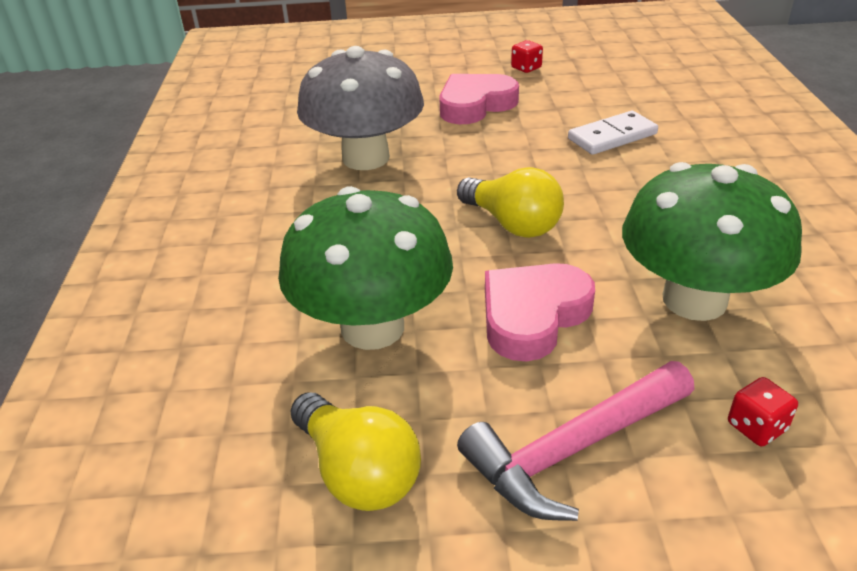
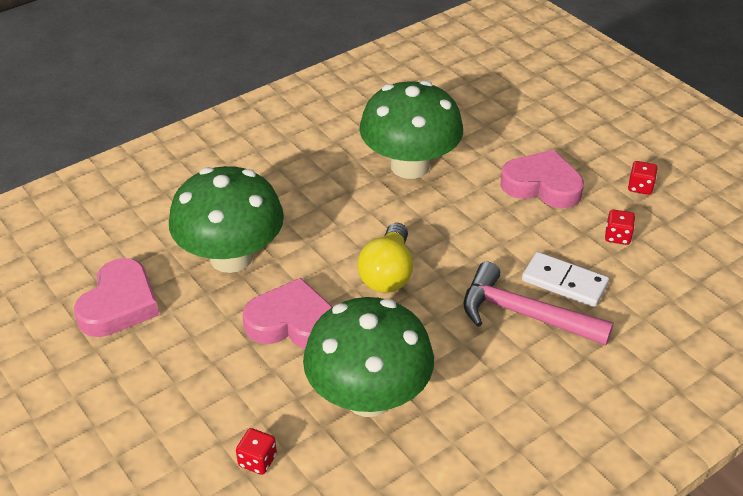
camera: 55 degrees right, 5 degrees up
yellow light bulb [291,392,421,511] -> pink heart [74,258,159,337]
grey mushroom [297,46,424,170] -> green mushroom [360,80,463,179]
pink hammer [457,361,694,521] -> pink hammer moved to [464,262,614,346]
none -> red dice [605,209,635,245]

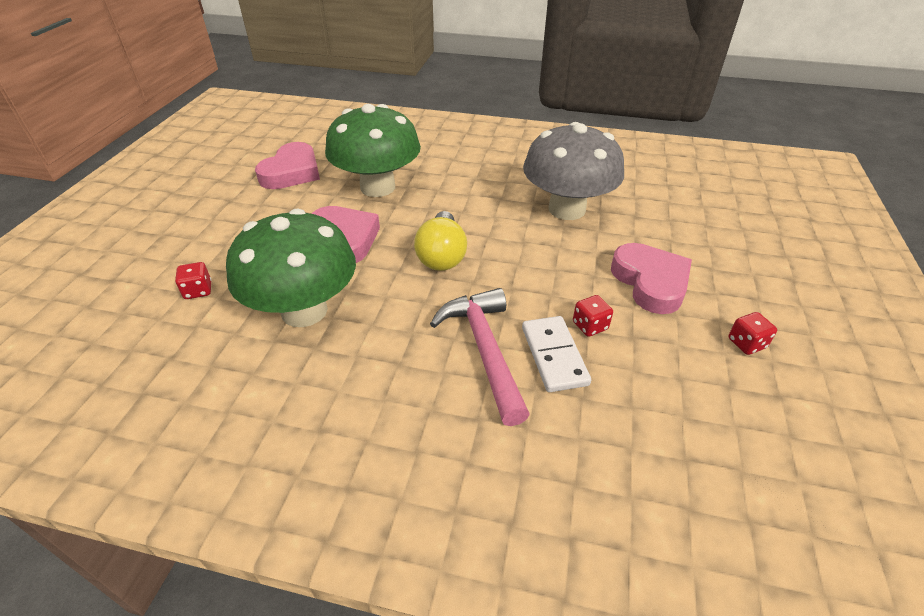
camera: 50 degrees right, 0 degrees up
pink heart [74,258,159,337] -> pink heart turned 45 degrees counterclockwise [255,142,320,189]
yellow light bulb [357,223,413,293] -> yellow light bulb turned 60 degrees counterclockwise [414,211,467,271]
green mushroom [360,80,463,179] -> grey mushroom [523,122,624,220]
red dice [605,209,635,245] -> red dice moved to [573,295,613,337]

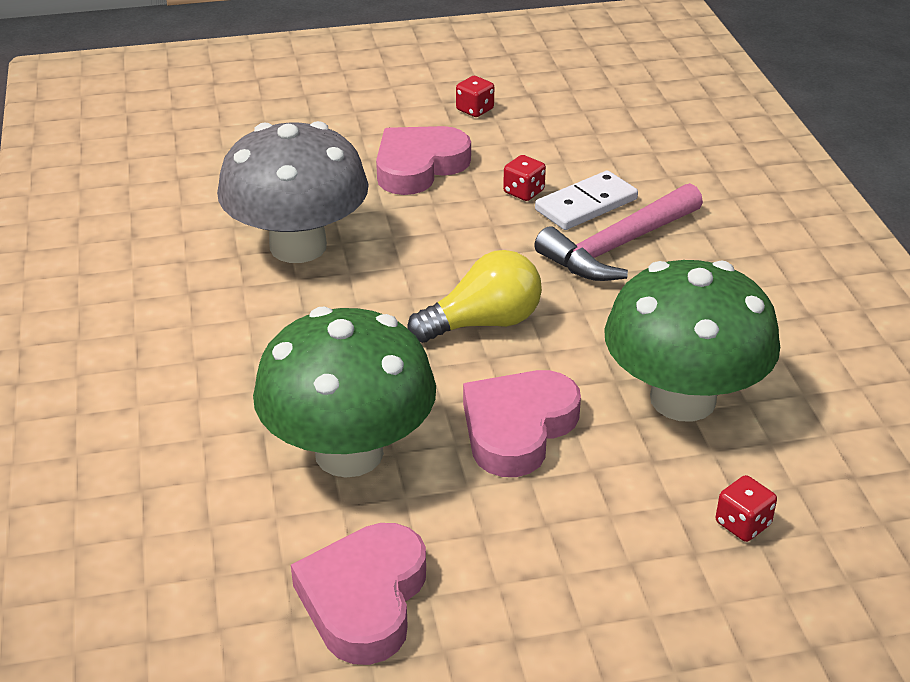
camera: 115 degrees left, 5 degrees down
pink heart [255,142,320,189] -> pink heart turned 75 degrees counterclockwise [291,523,426,665]

